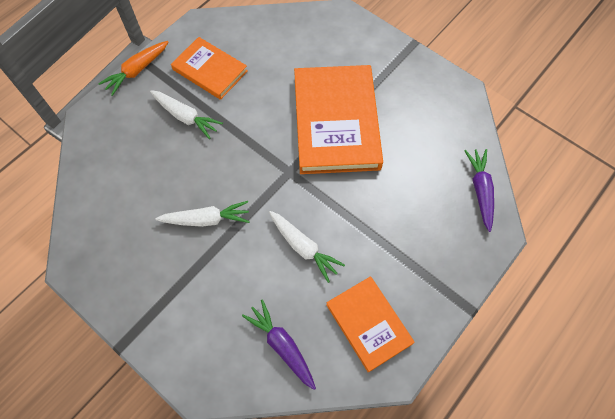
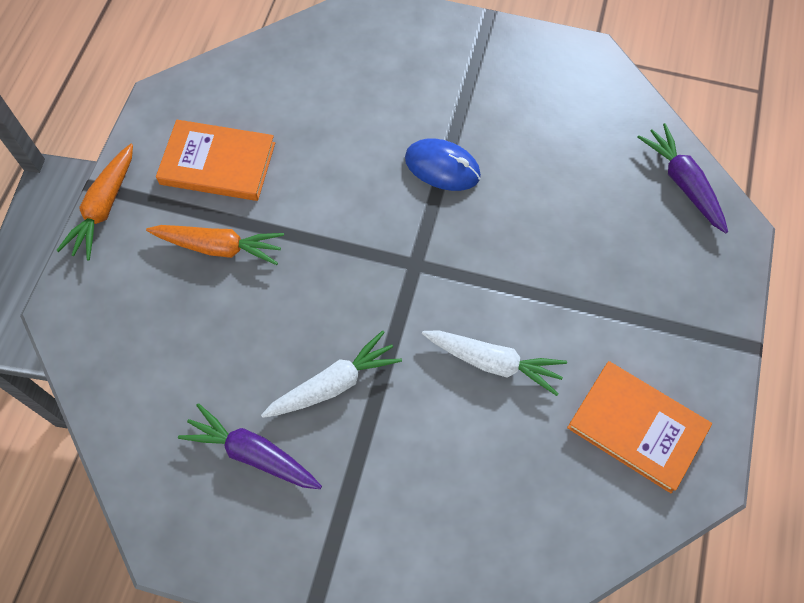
camera: 25 degrees left, 0 degrees up
white carrot [150,90,223,139] -> orange carrot [146,225,284,265]
purple carrot [242,299,316,390] -> purple carrot moved to [178,403,322,489]
orange book [294,65,383,174] -> blue mouse [405,138,481,191]

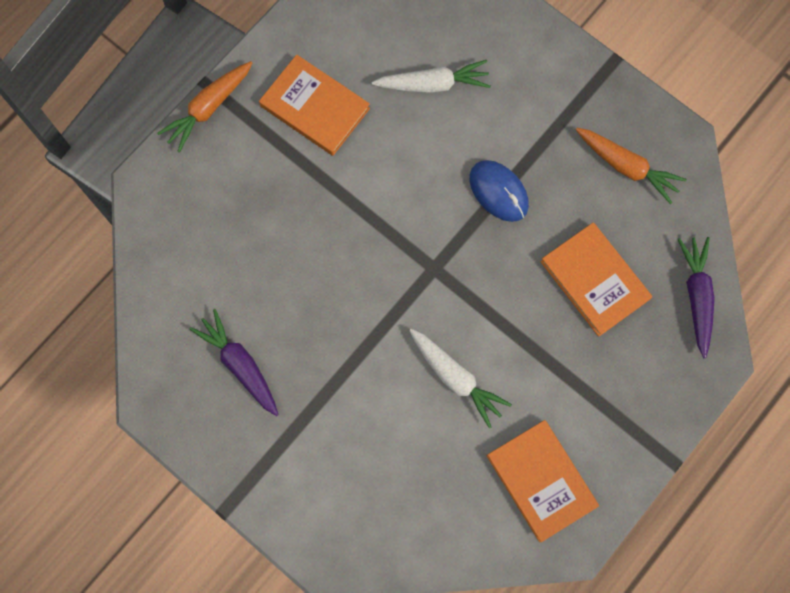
camera: 25 degrees right, 10 degrees up
orange carrot [146,225,284,265] -> orange carrot moved to [576,128,687,204]
white carrot [261,331,402,418] -> white carrot moved to [372,60,491,93]
none -> orange book [541,223,652,337]

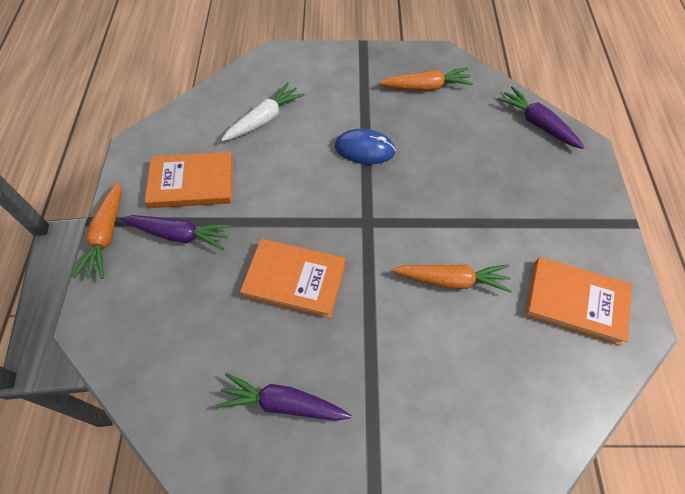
camera: 40 degrees left, 15 degrees down
white carrot [409,329,512,428] -> orange carrot [392,264,512,293]
orange book [541,223,652,337] -> orange book moved to [240,239,346,318]
none -> purple carrot [121,215,232,250]

